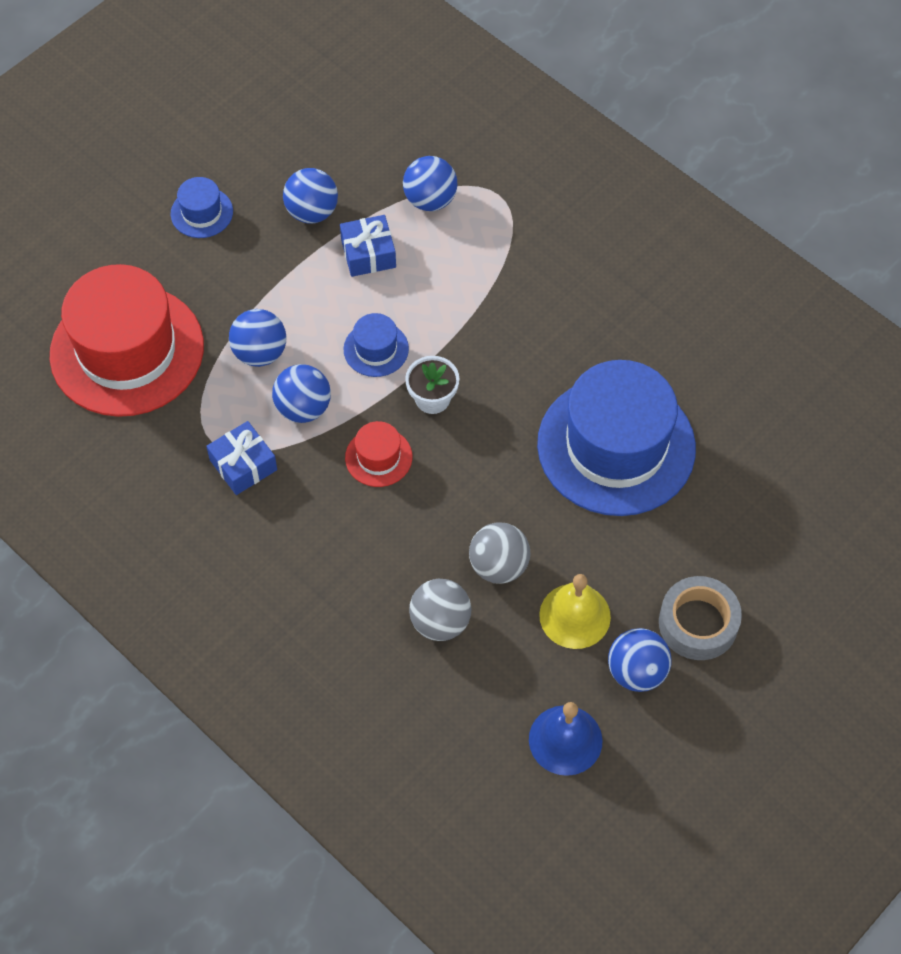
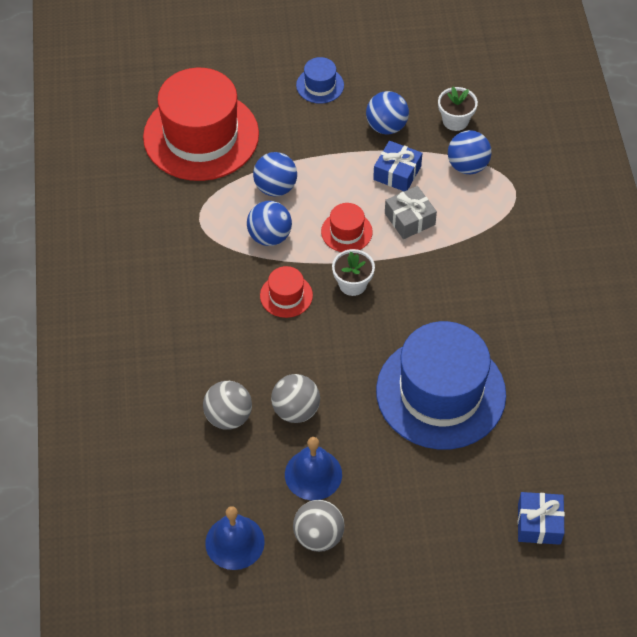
camera: 40 degrees right, 5 degrees down
blue gift [206,421,277,495] -> blue gift moved to [518,492,565,545]
blue hat [343,313,409,377] -> red hat [321,203,373,252]
yellow bell [539,574,611,649] -> blue bell [285,437,342,500]
blue ball [608,628,672,692] -> grey ball [293,500,345,552]
grey tape [659,576,742,660] -> none
none -> grey gift [385,186,437,239]
none -> white flower pot [438,87,478,131]

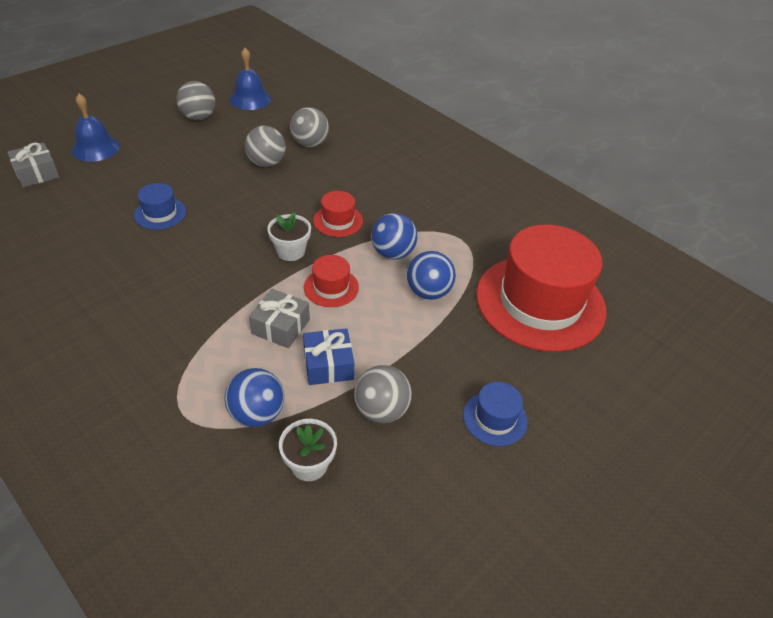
camera: 140 degrees right, 10 degrees down
blue bell [285,437,342,500] -> blue bell moved to [71,94,120,162]
blue ball [366,91,409,135] -> grey ball [354,365,412,423]
blue hat [376,321,506,449] -> blue hat [134,183,186,230], size x0.42
blue gift [518,492,565,545] -> grey gift [7,142,59,188]

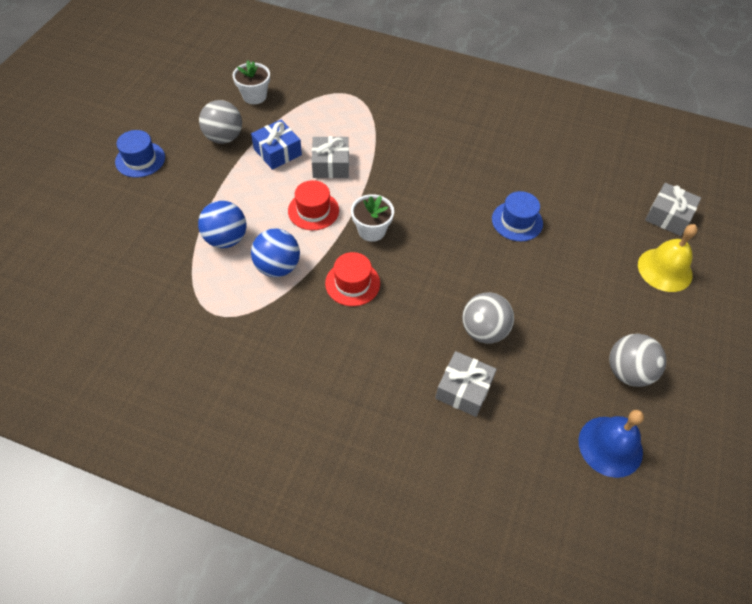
camera: 155 degrees right, 10 degrees up
blue bell [71,94,120,162] -> yellow bell [638,224,698,292]
blue ball [224,368,284,427] -> none
grey ball [290,107,329,147] -> grey gift [435,351,497,417]
red hat [476,224,607,352] -> none

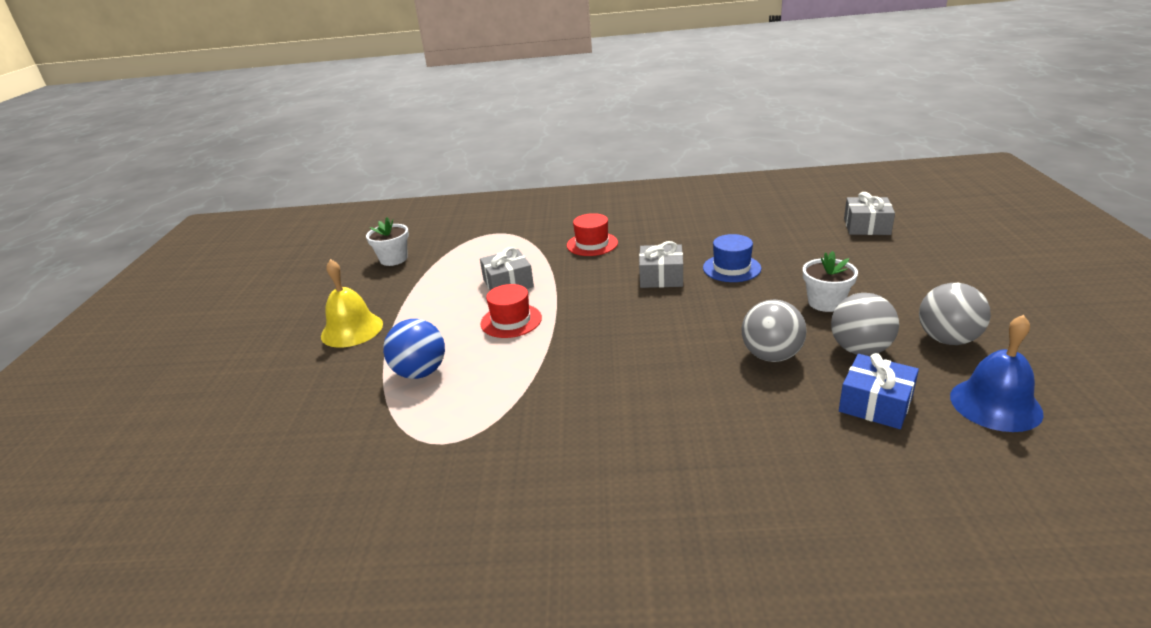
camera: 15 degrees left, 25 degrees down
blue hat [115,130,165,178] -> none
grey ball [199,100,242,144] -> grey ball moved to [831,293,899,355]
blue gift [251,120,302,170] -> blue gift moved to [839,353,919,429]
blue ball [251,229,300,277] -> none
red hat [325,252,380,306] -> red hat moved to [567,213,618,256]
white flower pot [351,194,394,242] -> white flower pot moved to [803,251,858,312]
grey gift [435,351,497,417] -> grey gift moved to [639,241,683,288]
yellow bell [638,224,698,292] -> yellow bell moved to [321,259,383,347]

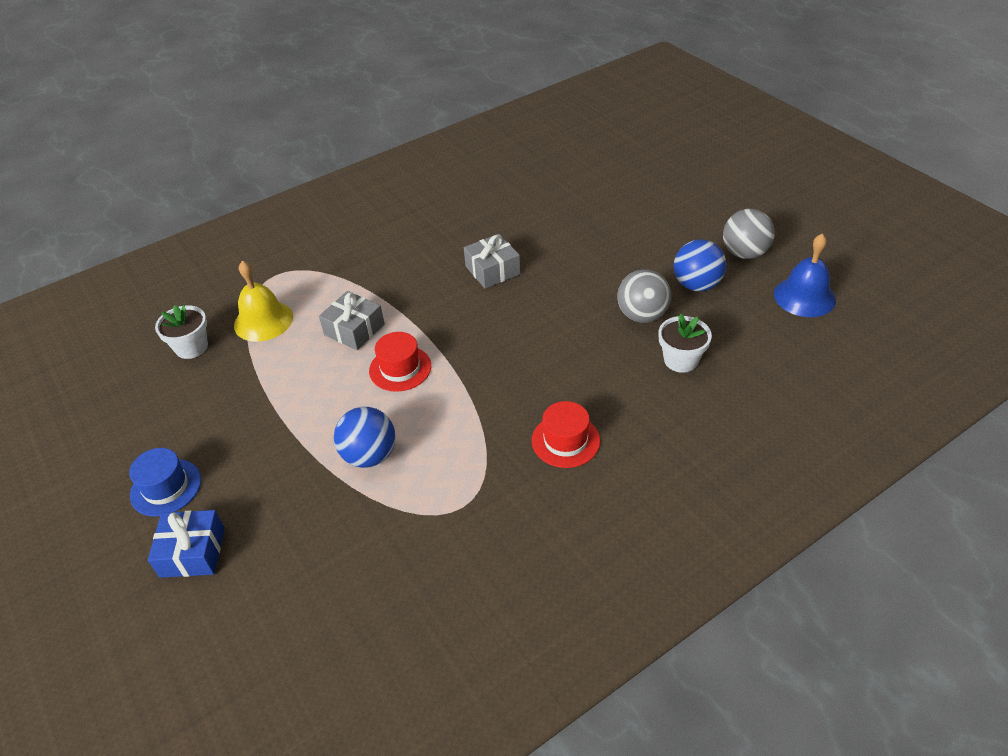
camera: 35 degrees left, 15 degrees up
yellow bell [321,259,383,347] -> yellow bell moved to [234,261,293,342]
red hat [567,213,618,256] -> red hat moved to [532,401,600,468]
blue hat [703,234,761,282] -> blue hat moved to [129,448,201,517]
white flower pot [803,251,858,312] -> white flower pot moved to [659,314,712,373]
grey ball [831,293,899,355] -> blue ball [674,239,726,291]
blue gift [839,353,919,429] -> blue gift moved to [148,510,225,578]
grey gift [844,192,895,235] -> none

